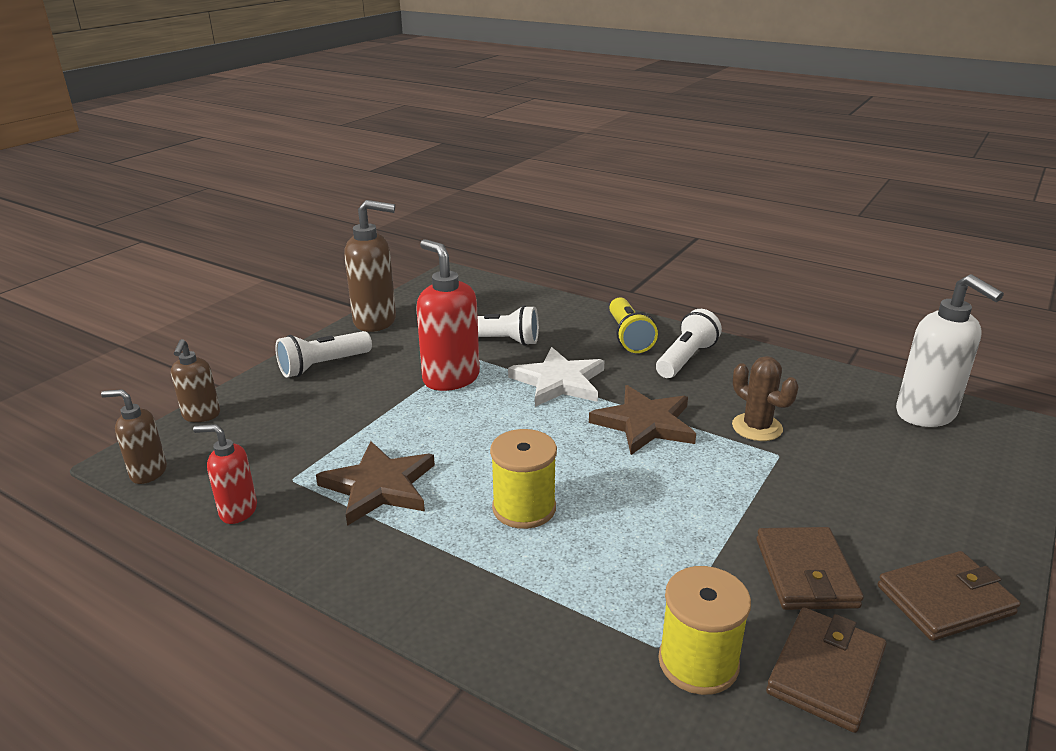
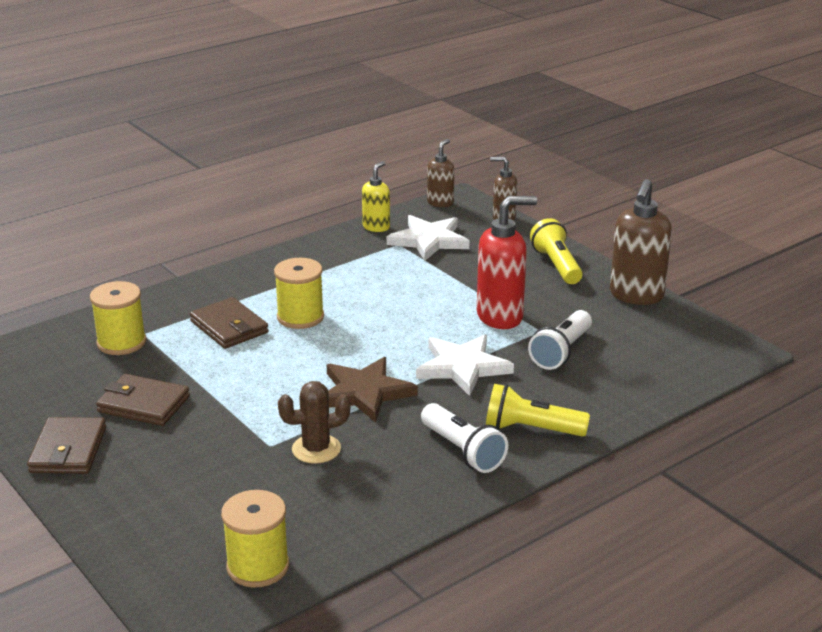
camera: 110 degrees right, 0 degrees up
red soap dispenser [193,424,257,524] -> yellow soap dispenser [362,161,390,232]
white flashlight [275,331,372,378] -> yellow flashlight [530,218,583,284]
brown star [316,441,435,526] -> none
brown wallet [766,608,886,733] -> brown wallet moved to [190,297,269,349]
white soap dispenser [896,274,1004,427] -> yellow spool [221,490,289,588]
none -> white star [387,215,470,261]

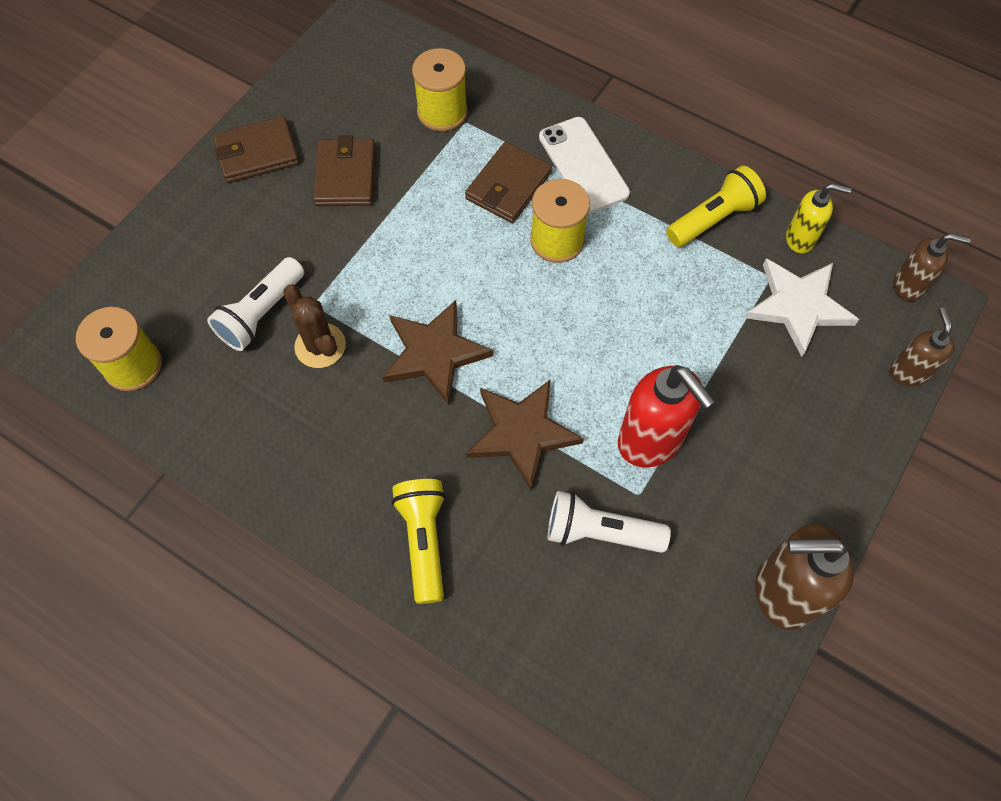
camera: 70 degrees right, 35 degrees up
white star [416,334,514,396] -> brown star [466,379,584,490]
white flashlight [421,403,508,473] -> white flashlight moved to [207,257,304,351]
yellow flashlight [530,218,583,284] -> yellow flashlight moved to [666,166,766,247]
none -> white phone [539,117,630,214]

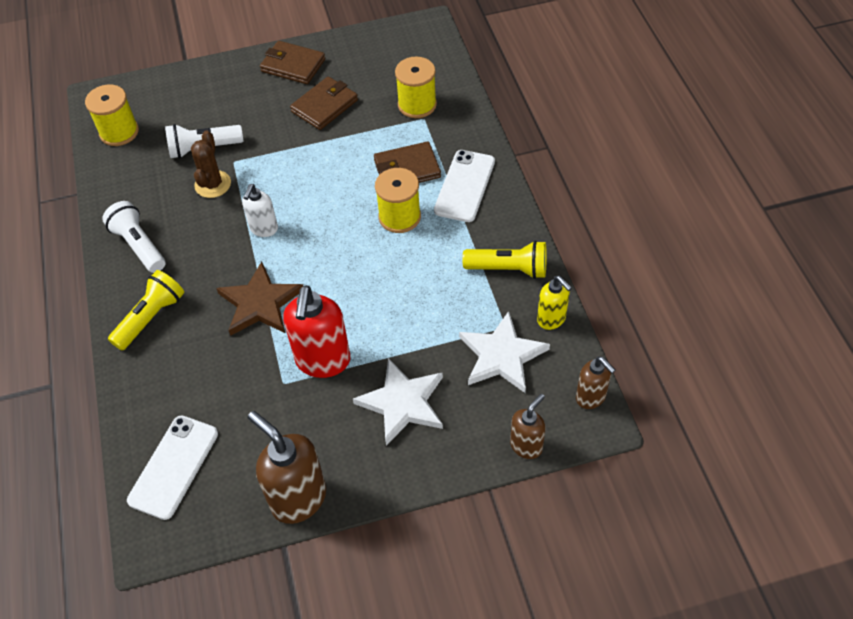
camera: 45 degrees right, 10 degrees down
brown star [382,300,493,405] -> white soap dispenser [242,184,278,237]
white flashlight [548,491,671,553] -> white flashlight moved to [102,201,166,273]
none -> white phone [127,415,218,520]
none -> white star [353,358,443,446]

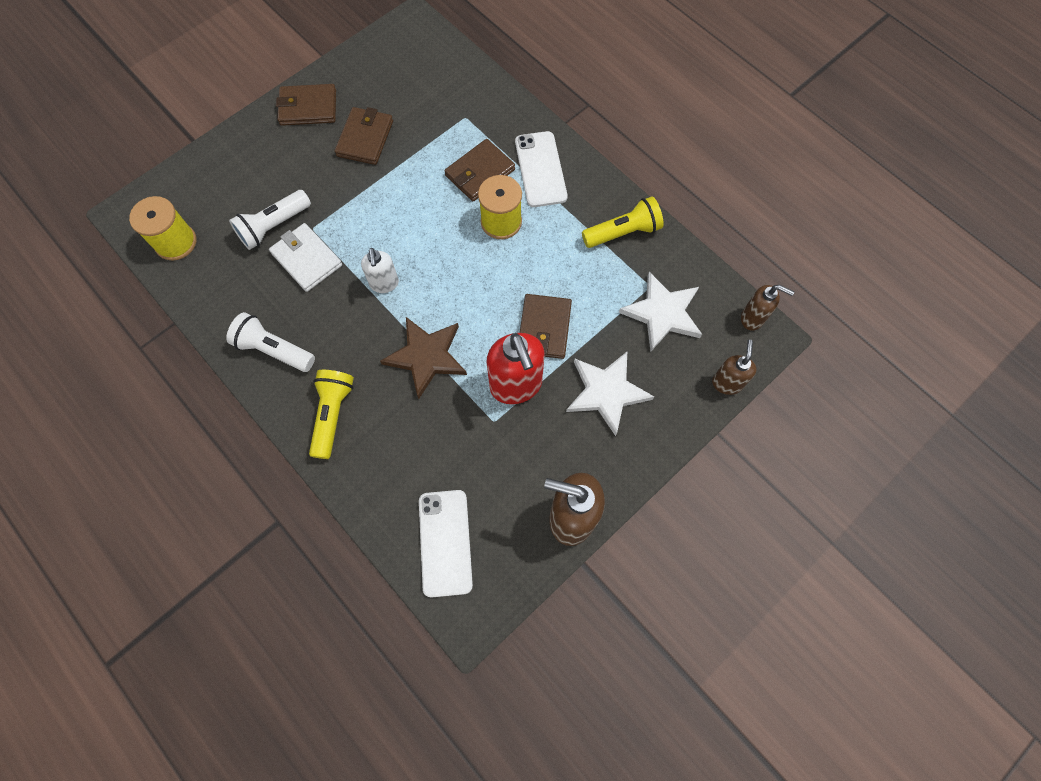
camera: 30 degrees left, 15 degrees up
brown cactus [191,131,231,198] -> white wallet [269,223,342,292]
yellow spool [395,56,437,118] -> none
yellow soap dispenser [537,276,572,330] -> none
none -> brown wallet [520,294,572,359]

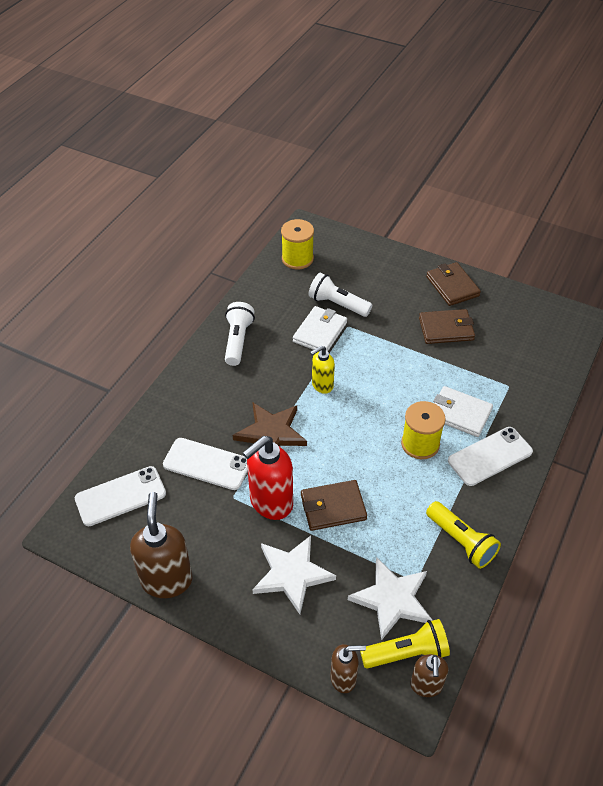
camera: 70 degrees right, 20 degrees down
yellow flashlight [309,370,354,459] -> yellow flashlight moved to [360,619,450,669]
white soap dispenser [361,248,399,293] -> yellow soap dispenser [310,346,335,394]
brown wallet [444,139,515,202] -> white wallet [433,386,493,437]
none -> white phone [163,438,248,490]

